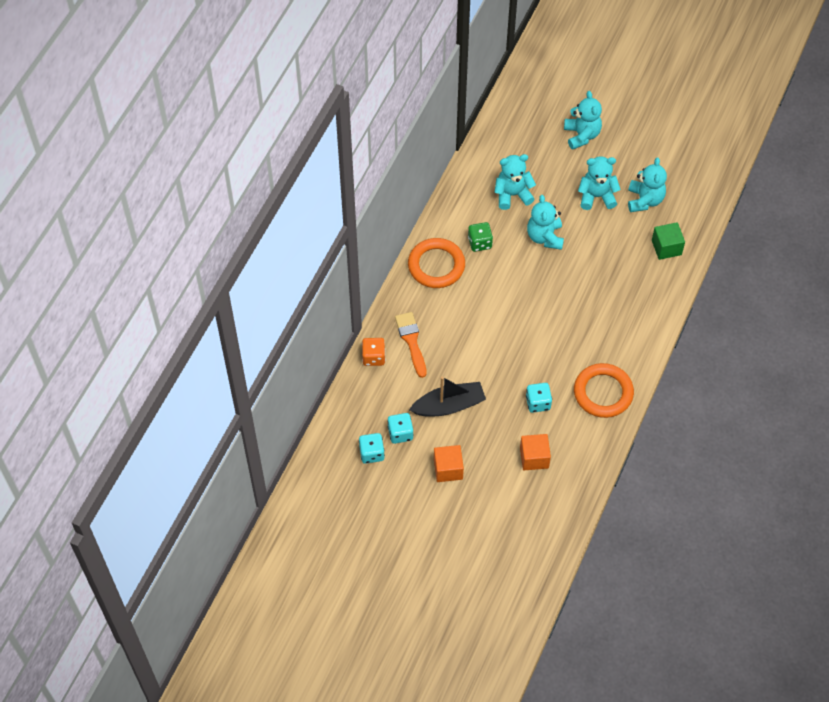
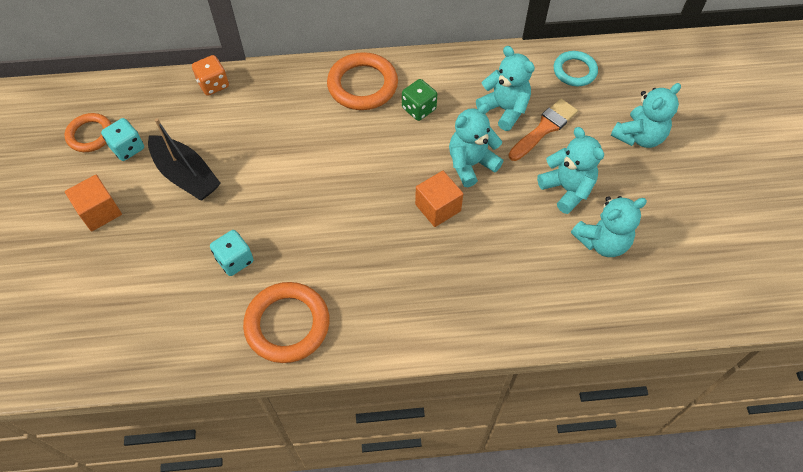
camera: 60 degrees right, 0 degrees up
turquoise dice [359,433,385,464] -> orange ring [65,113,111,152]
orange brush [395,312,427,378] -> orange brush moved to [508,99,578,161]
orange cube [520,434,551,470] -> orange cube moved to [415,171,463,227]
green cube [652,222,685,260] -> none
none -> turquoise ring [554,51,598,86]

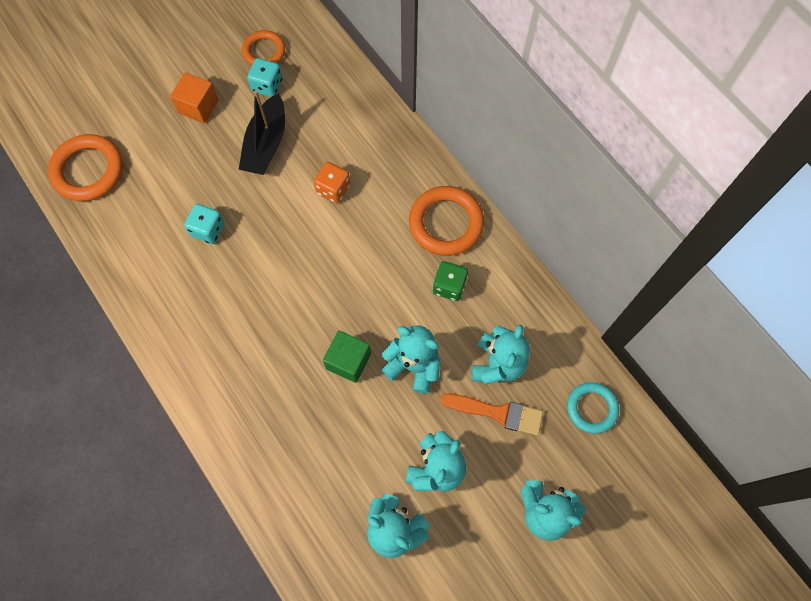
camera: 60 degrees right, 10 degrees up
orange dice [192,55,229,96] -> orange dice moved to [314,162,351,203]
orange ring [243,282,330,363] -> orange ring moved to [48,134,123,201]
orange cube [415,171,463,227] -> green cube [323,330,371,383]

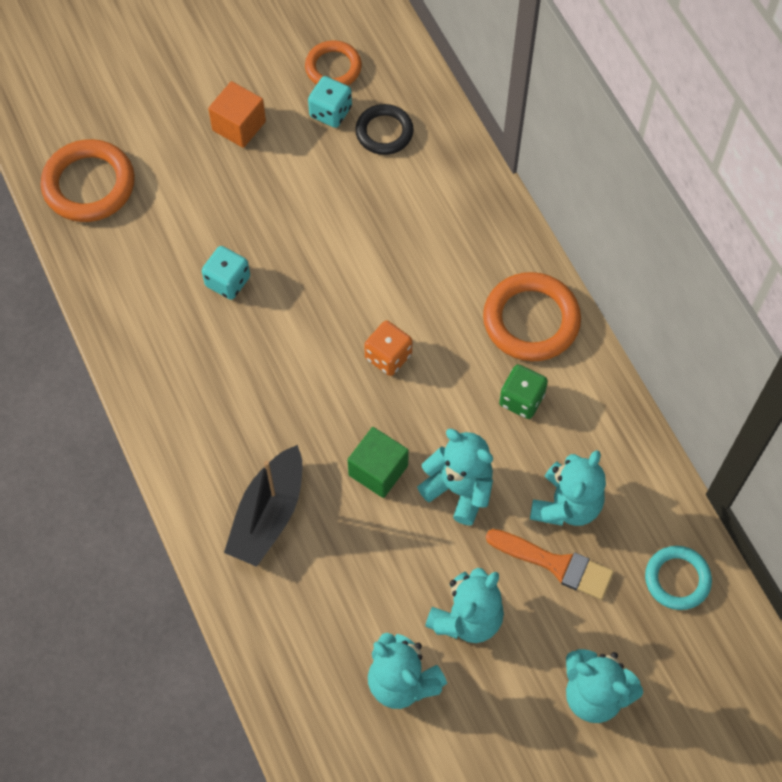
camera: 10 degrees right, 5 degrees down
black boat [239,90,285,175] -> black boat moved to [224,445,302,567]
orange dice [314,162,351,203] -> orange dice moved to [364,321,413,376]
none -> black ring [355,104,414,155]

